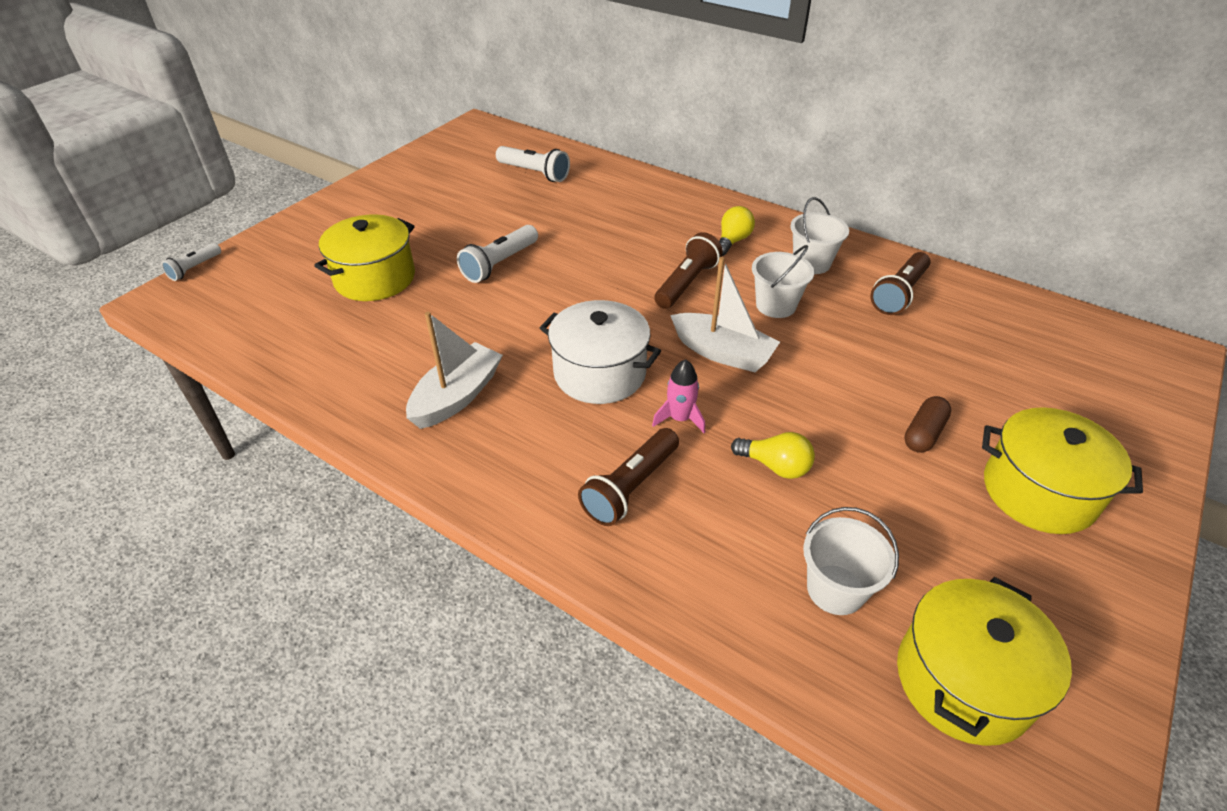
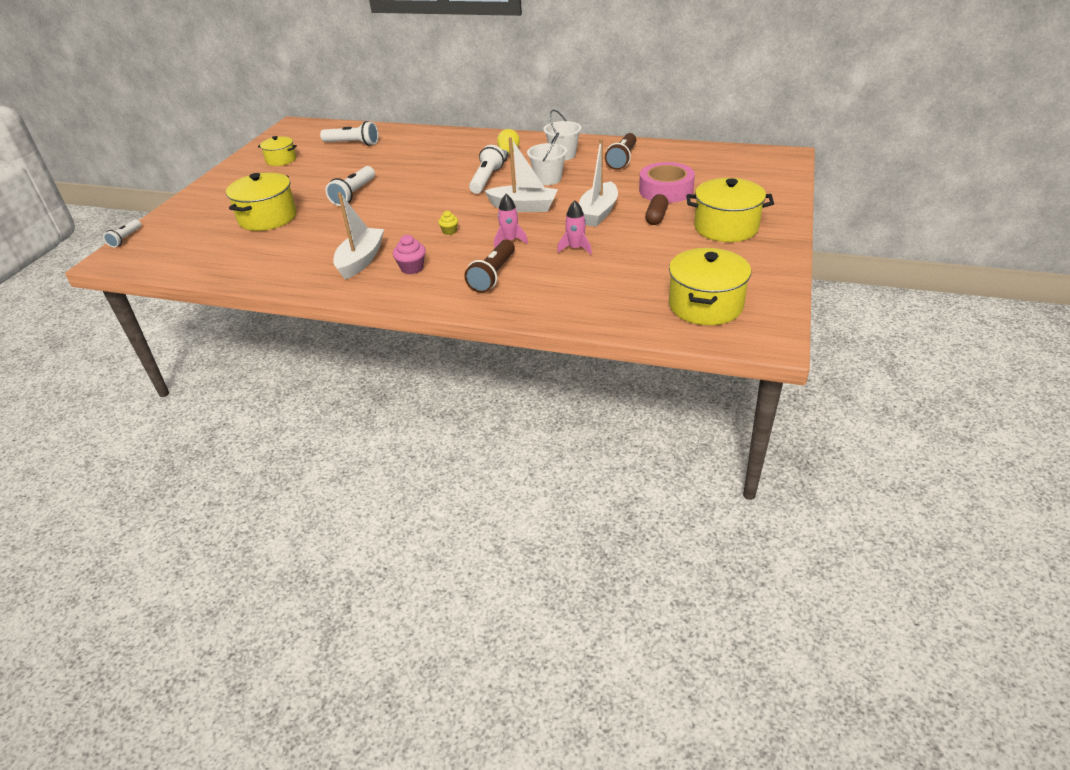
camera: 15 degrees left, 5 degrees down
white pot [540,300,661,404] -> yellow cupcake [438,211,458,235]
brown flashlight [654,232,723,309] -> white flashlight [469,145,505,194]
yellow light bulb [731,432,815,479] -> pink rocket [557,201,592,255]
white bucket [803,507,899,615] -> none
none -> yellow pot [258,136,297,166]
none -> pink cupcake [393,235,426,274]
none -> white boat [578,139,618,227]
none -> pink tape [639,162,695,203]

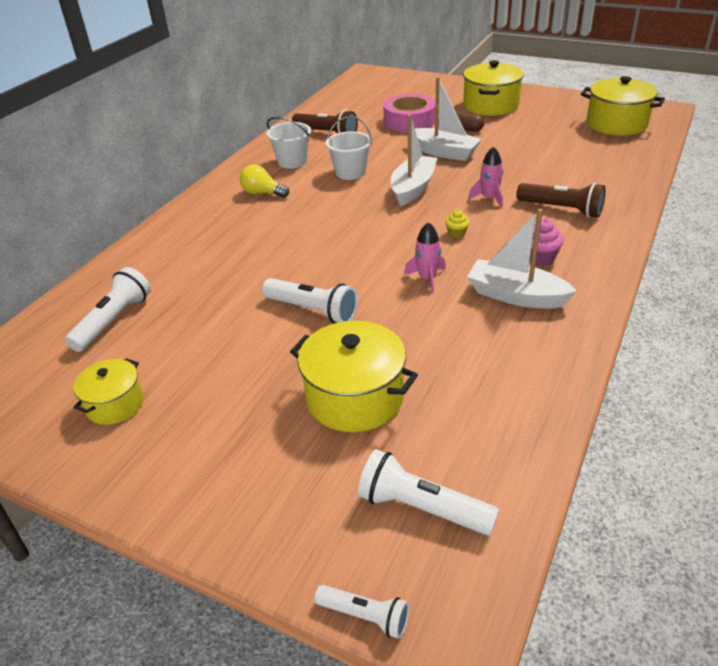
camera: 80 degrees left, 0 degrees up
white flashlight [469,145,505,194] -> white flashlight moved to [358,449,499,535]
pink rocket [557,201,592,255] -> pink rocket moved to [404,222,446,293]

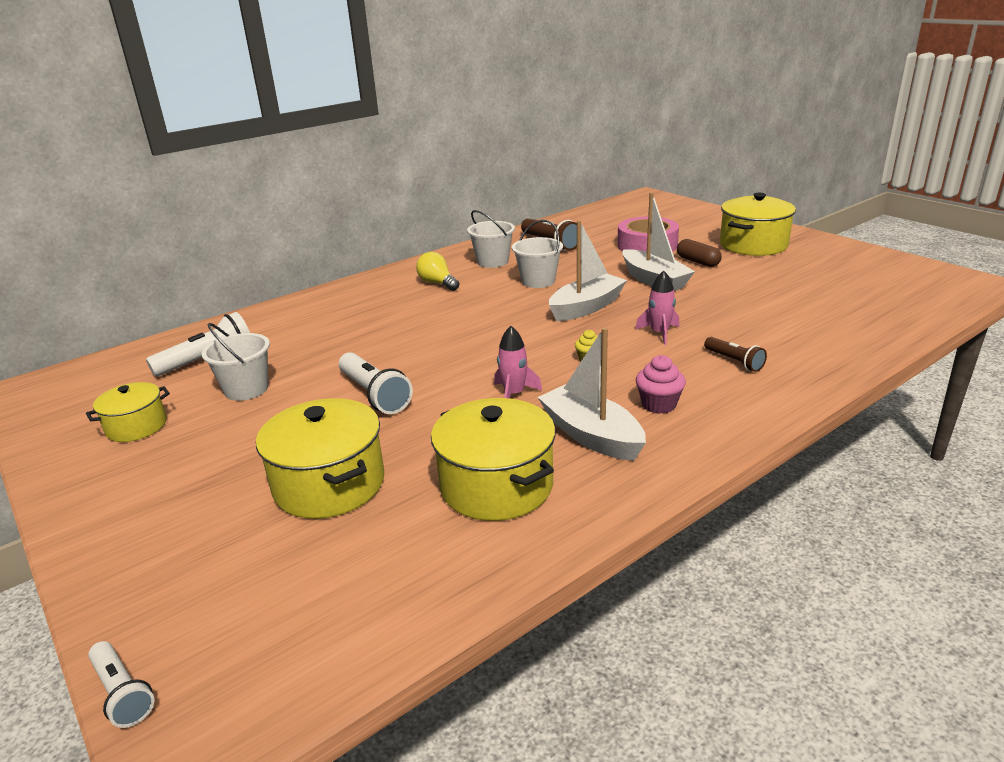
camera: 25 degrees right, 10 degrees down
white flashlight [358,449,499,535] -> none
brown flashlight [516,183,606,218] -> brown flashlight [704,337,767,372], size x0.61
yellow pot [581,76,665,136] -> yellow pot moved to [431,398,556,521]
none -> white bucket [202,323,270,401]

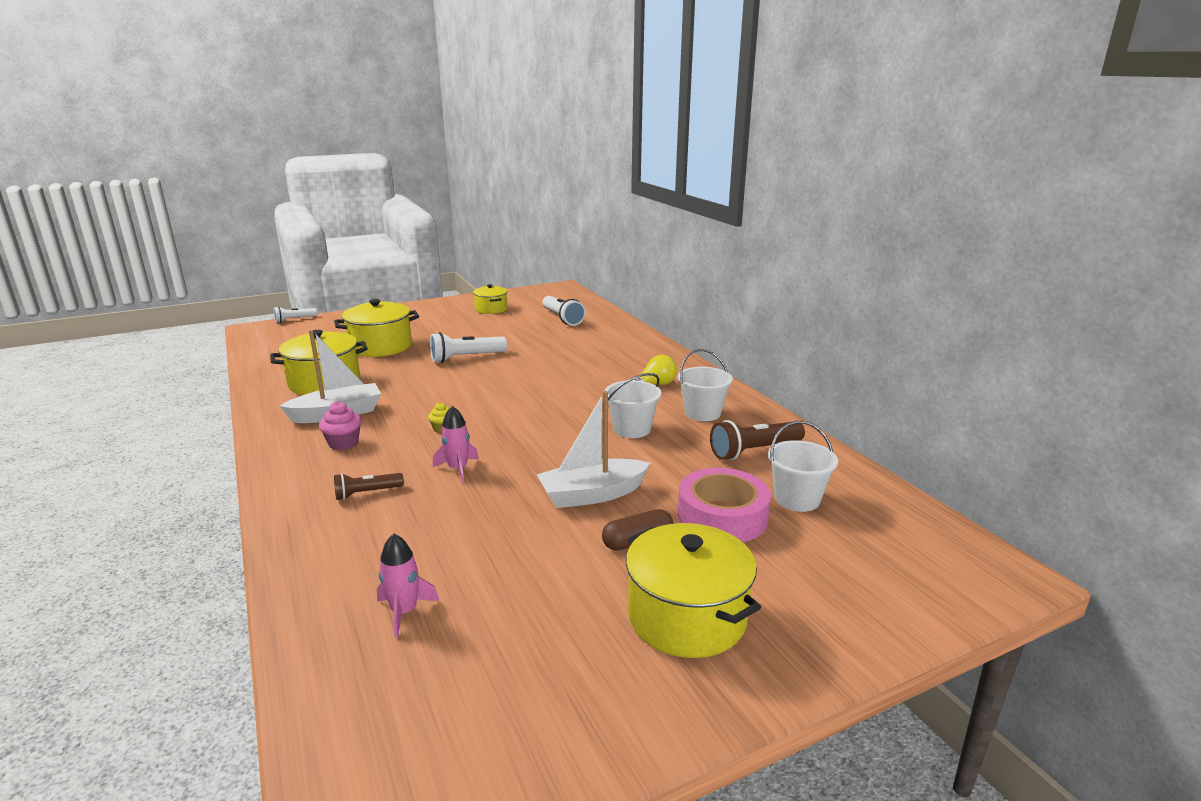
camera: 100 degrees right, 5 degrees down
white bucket [202,323,270,401] -> white bucket moved to [768,421,838,512]
pink rocket [494,326,542,399] -> pink rocket moved to [377,533,439,638]
white boat [549,220,627,321] -> none

